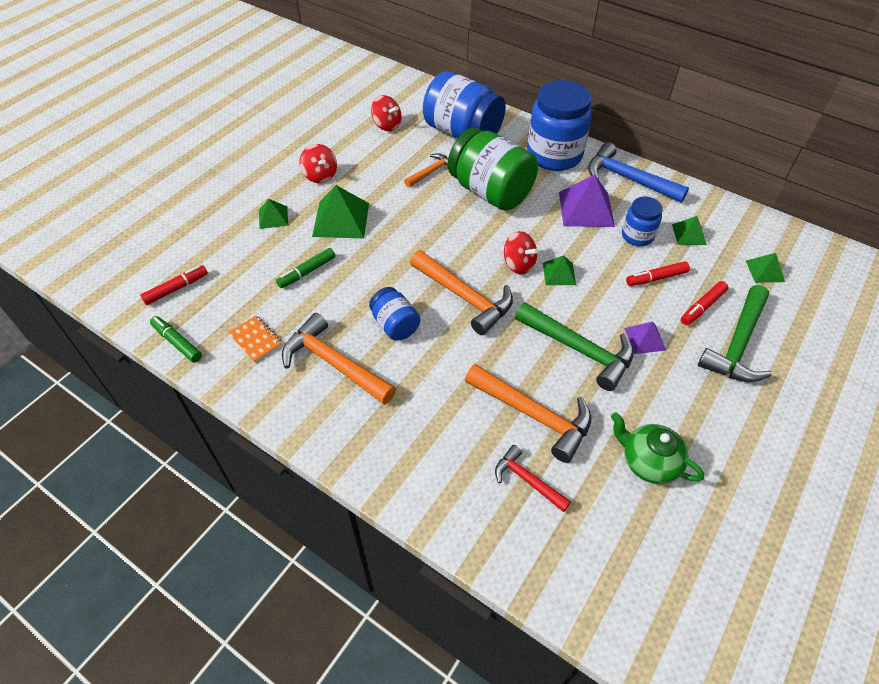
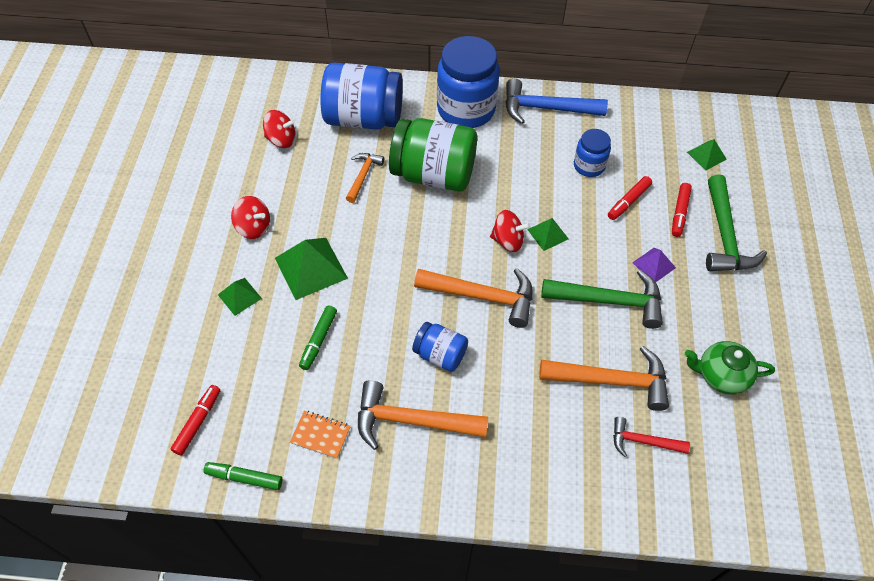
camera: 30 degrees left, 5 degrees up
purple pyramid [559,174,615,227] -> none
green pyramid [672,216,707,245] -> none

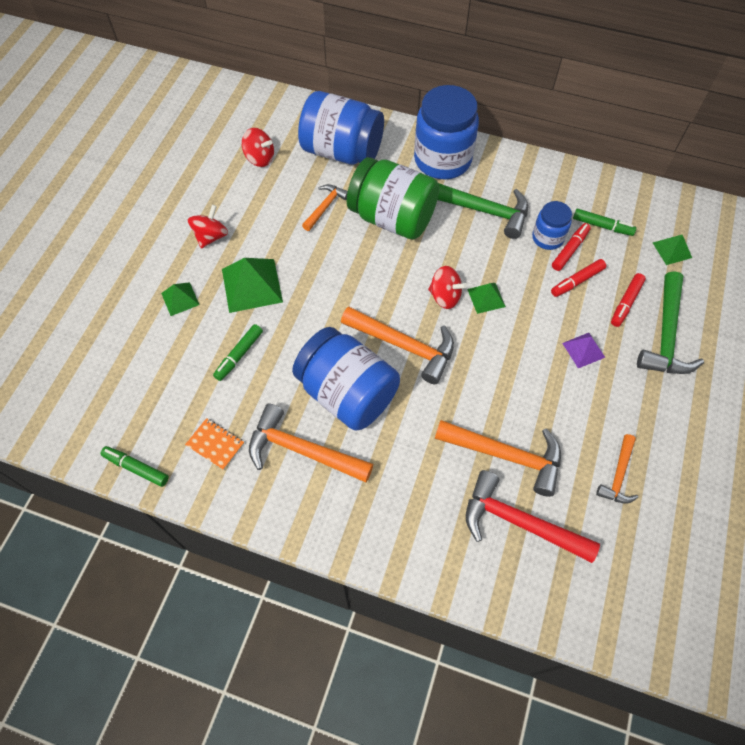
camera: 15 degrees right, 5 degrees up
red marker [171,385,220,456] -> red marker moved to [552,223,591,271]
red spinning top [231,196,270,239] -> red spinning top turned 105 degrees counterclockwise [188,205,228,249]
blue jar [412,322,468,372] -> blue jar [292,327,400,430], size x1.91
blue hammer [505,78,608,124] -> none
green hammer [541,270,663,329] -> green hammer moved to [437,183,528,239]
red hammer [613,417,690,457] -> red hammer [466,470,600,563], size x1.75
green teapot [685,341,775,394] -> orange hammer [596,434,638,503]
none -> green marker [573,209,636,236]

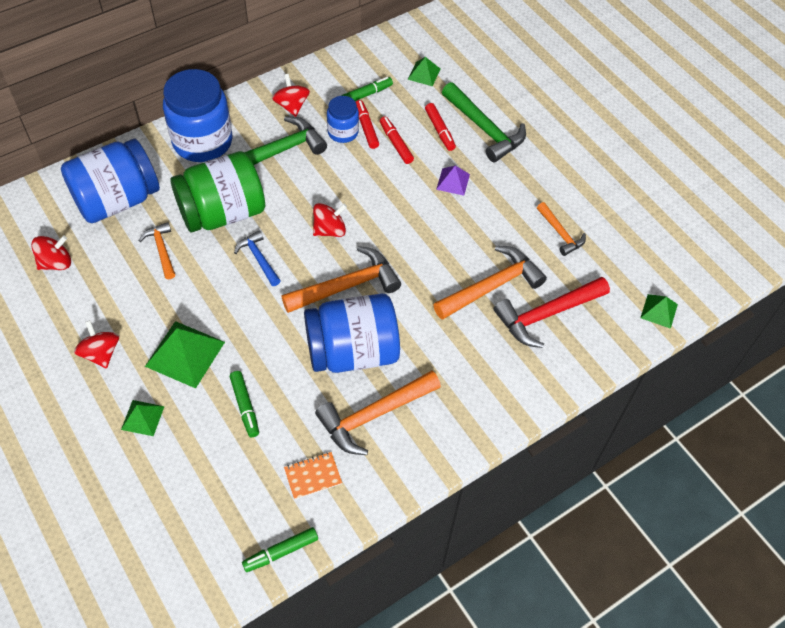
camera: 55 degrees left, 5 degrees down
green pyramid [467,283,506,314] -> green pyramid moved to [640,294,678,329]
red marker [551,259,606,297] -> red marker turned 150 degrees clockwise [380,117,414,164]
none -> blue hammer [234,231,281,286]
none -> red spinning top [272,74,310,117]

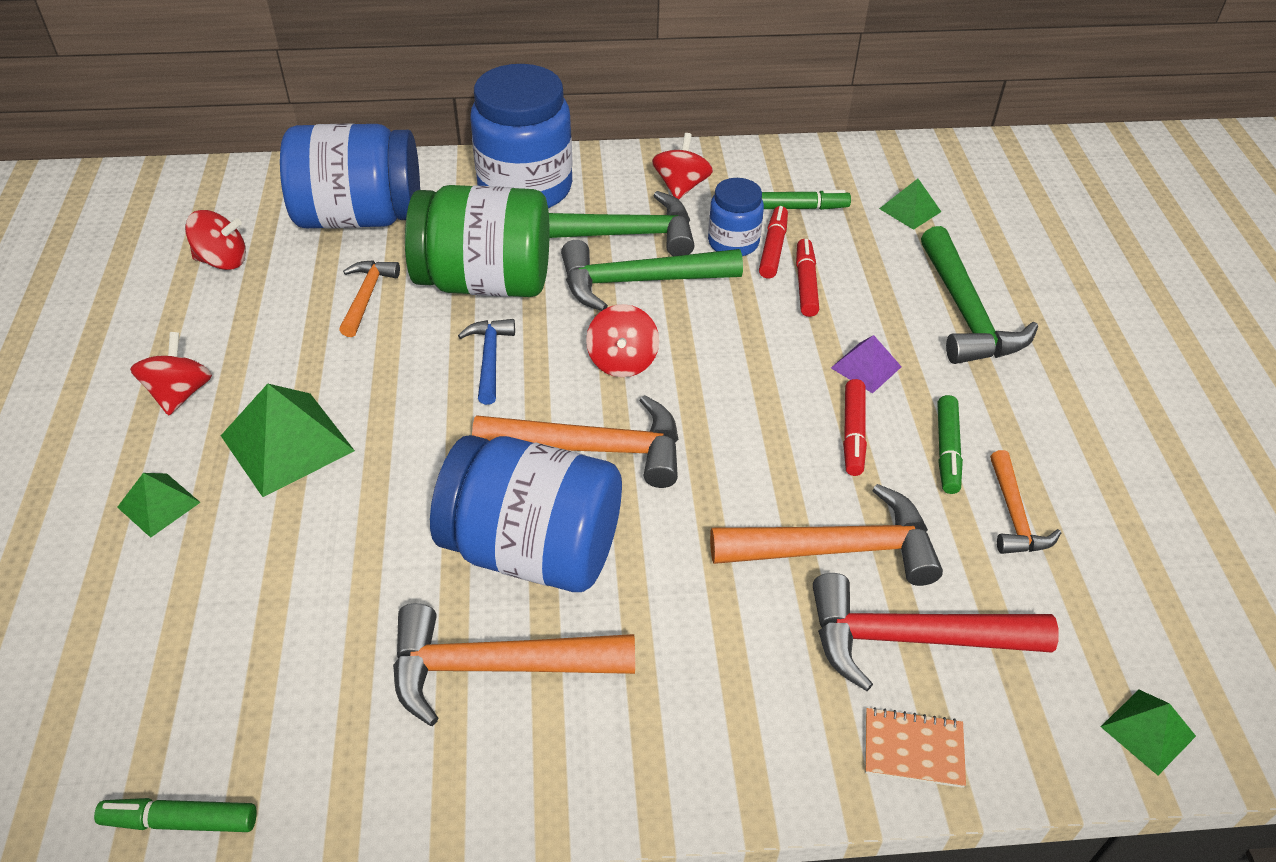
camera: 30 degrees right, 10 degrees down
green marker [230,371,259,437] -> green marker moved to [938,395,963,494]
orange notebook [284,452,342,499] -> orange notebook moved to [865,707,966,788]
red spinning top [313,203,347,237] -> red spinning top turned 90 degrees clockwise [586,304,659,377]
red marker [425,103,456,151] -> red marker moved to [843,379,867,476]
none -> green hammer [561,240,743,311]

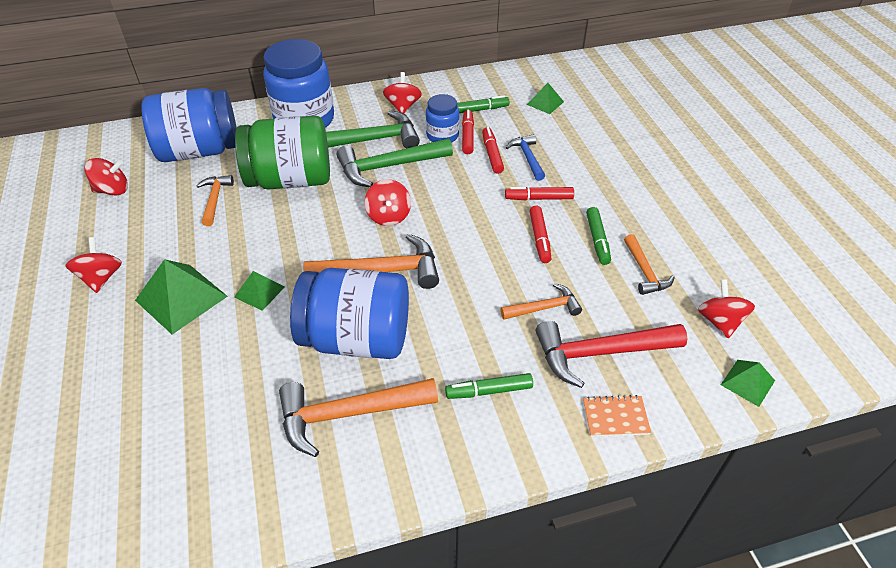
camera: 10 degrees left, 0 degrees up
green marker [94,798,257,832] -> green marker moved to [445,373,533,399]
green pyramid [117,473,201,538] -> green pyramid moved to [234,271,285,311]
blue hammer [458,319,515,405] -> blue hammer moved to [506,134,545,181]
orange hammer [710,484,943,586] -> orange hammer [500,283,582,320], size x0.57
purple pyramid [831,335,902,393] -> red marker [505,187,574,200]
green hammer [921,226,1038,364] -> none
none -> red spinning top [698,279,755,338]

